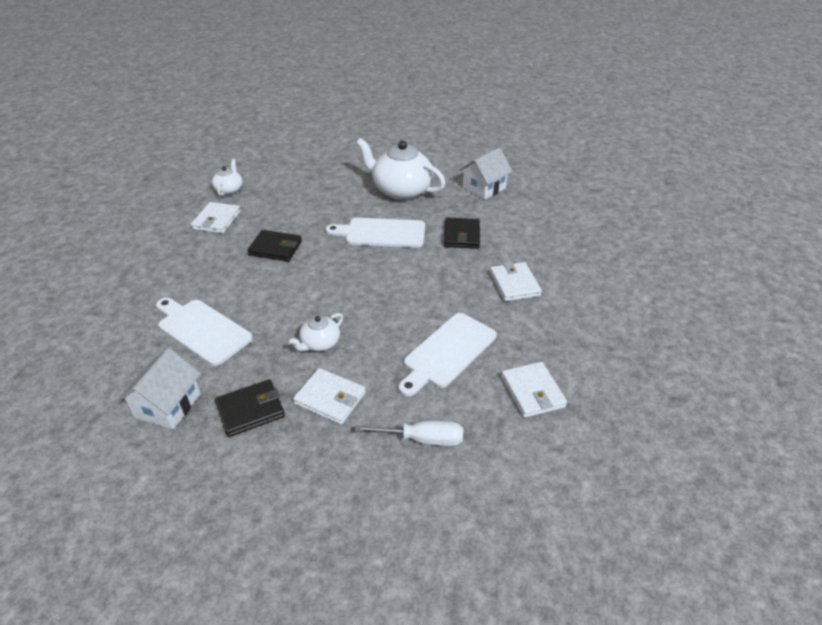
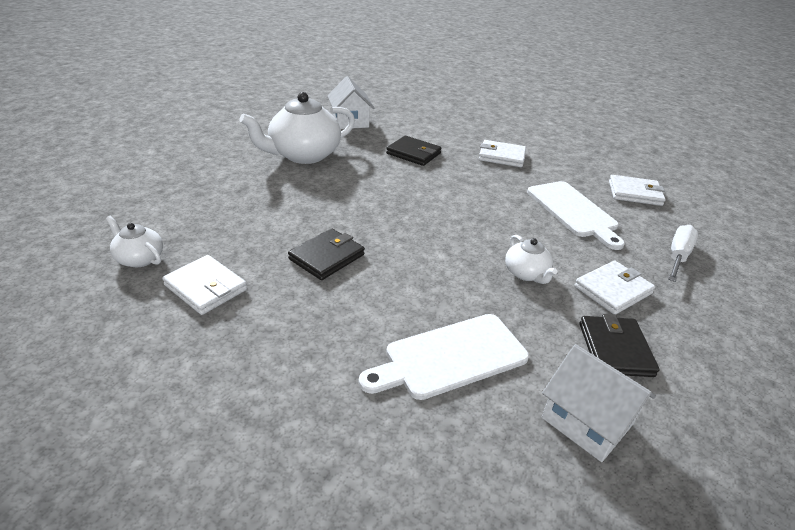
camera: 65 degrees left, 5 degrees down
white cutting board [326,218,425,248] -> none

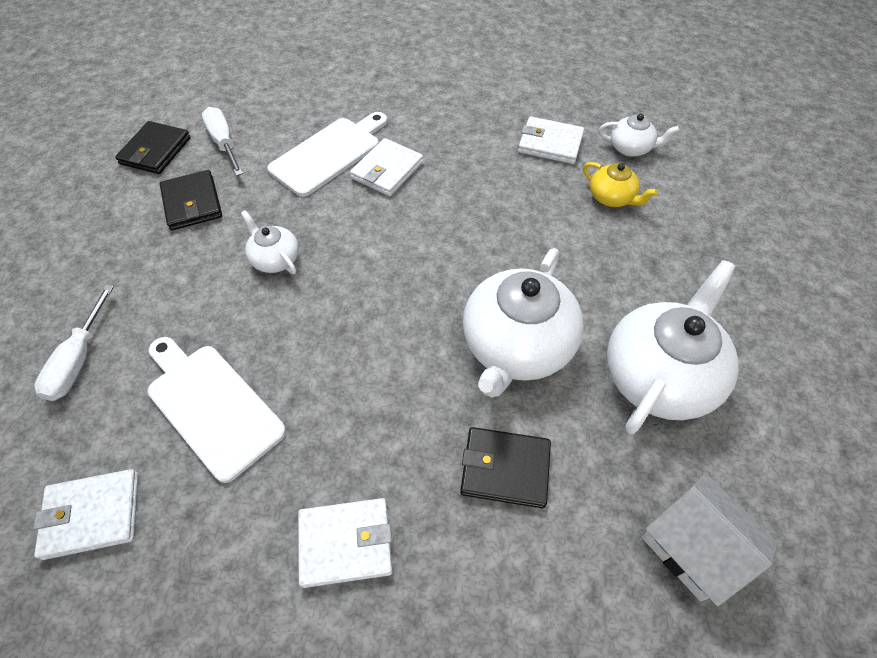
camera: 160 degrees right, 20 degrees up
black wallet [288,228,365,280] -> black wallet moved to [115,121,191,174]
white house [542,344,656,462] -> white screwdriver [202,107,243,176]
white wallet [574,260,655,315] -> white wallet moved to [350,138,423,196]
none -> white teapot [463,248,584,398]
none -> yellow teapot [583,162,658,207]

